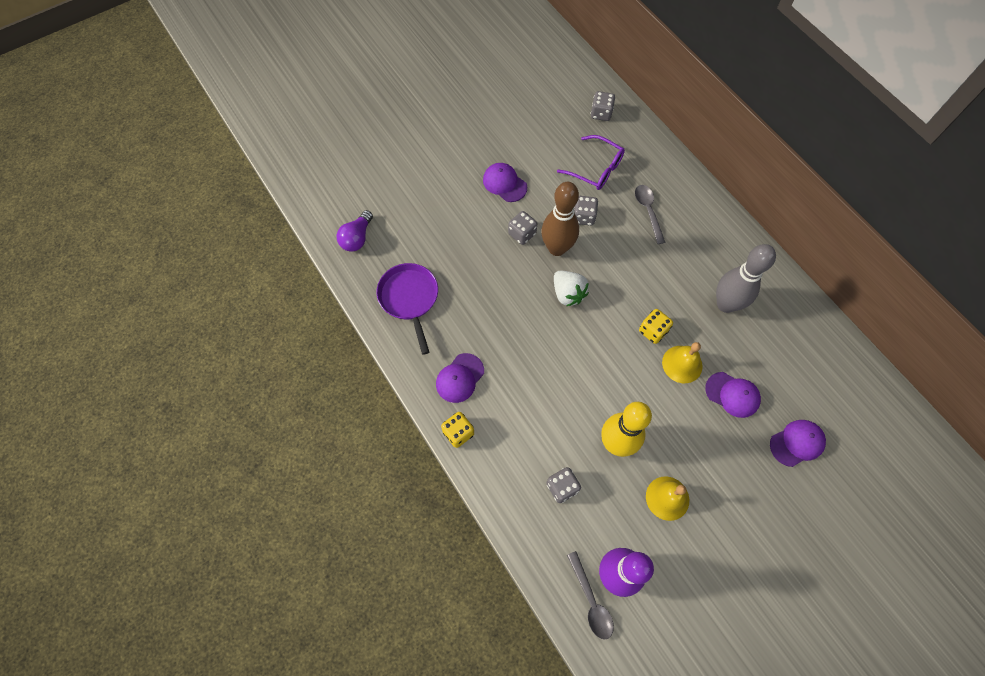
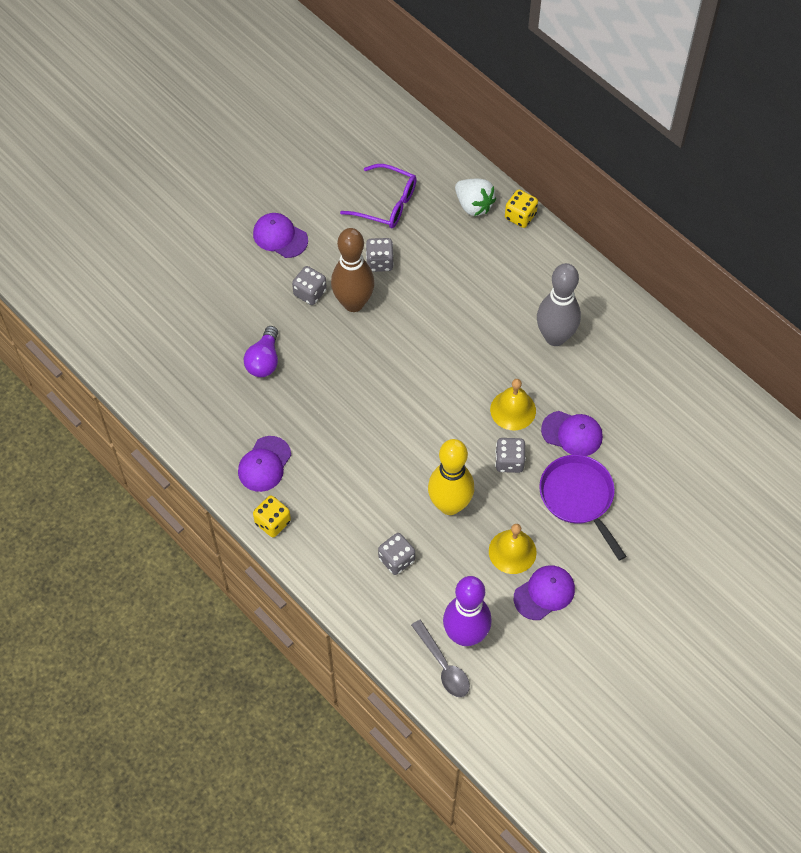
camera: 10 degrees left, 5 degrees down
purple light bulb [337,210,373,252] -> purple light bulb moved to [244,326,278,377]
purple pan [376,263,438,355] -> purple pan moved to [539,455,627,561]
white strawberry [554,271,589,307] -> white strawberry moved to [455,179,496,216]
grey dice [590,91,615,121] -> grey dice moved to [495,438,526,473]
grey spoon [635,185,665,244] -> none
yellow dice [639,309,673,344] -> yellow dice moved to [505,190,538,228]
purple cap [770,420,826,467] -> purple cap moved to [514,565,575,620]

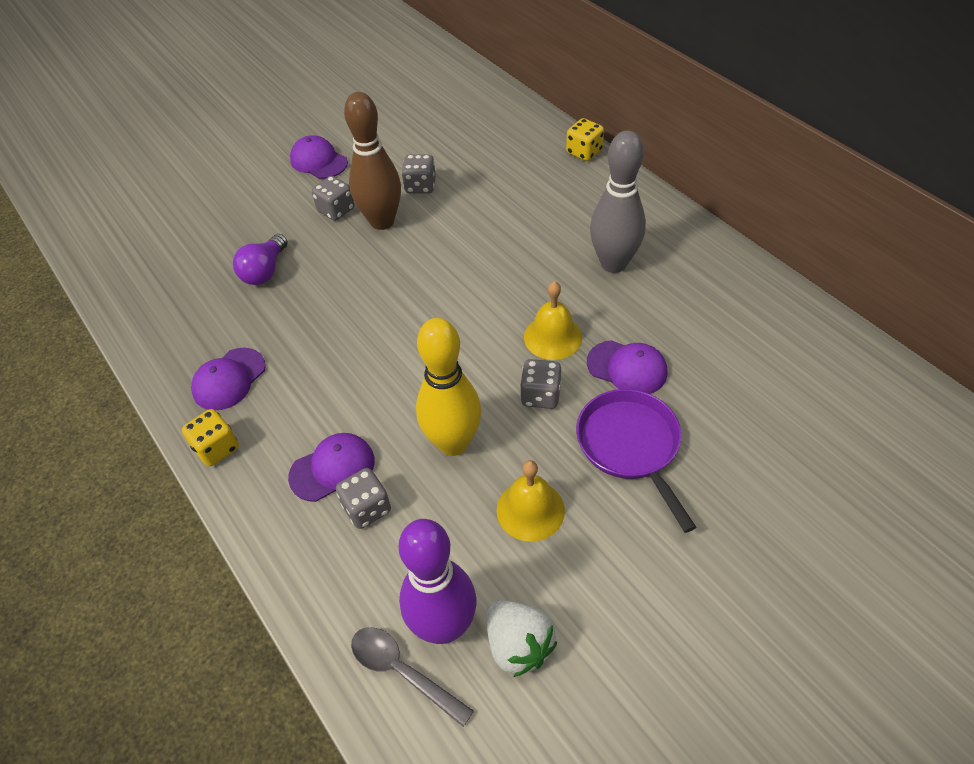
camera: 10 degrees right, 10 degrees down
purple glasses [340,164,417,228] -> none
grey spoon [411,620,470,697] -> grey spoon turned 150 degrees clockwise [351,627,474,727]
white strawberry [455,179,496,216] -> white strawberry moved to [486,600,557,677]
purple cap [514,565,575,620] -> purple cap moved to [288,433,375,502]

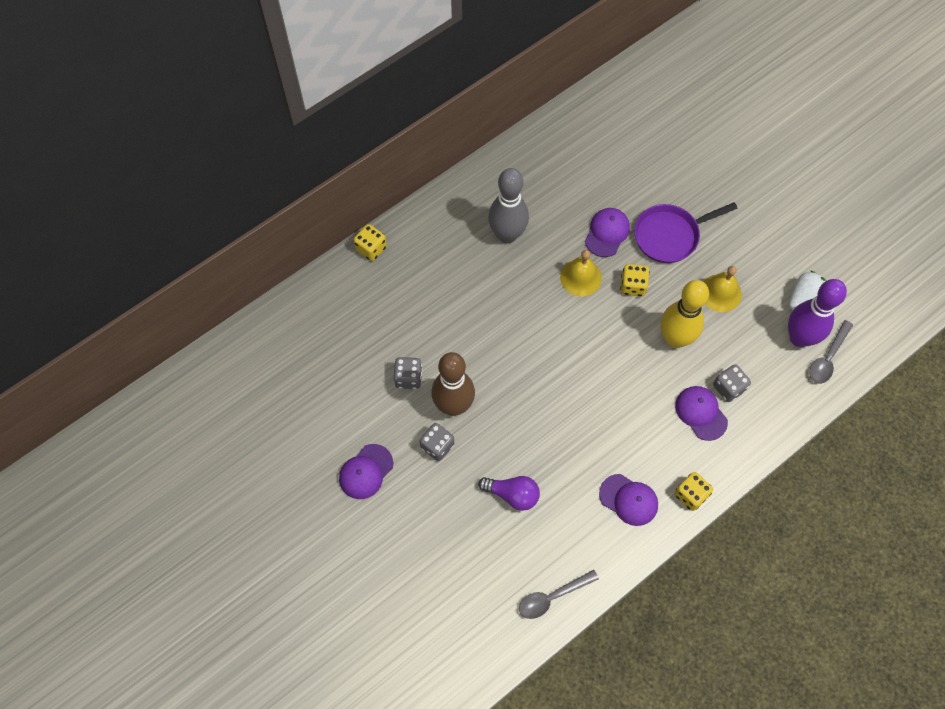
camera: 95 degrees left, 15 degrees up
grey dice [520,359,561,409] -> yellow dice [620,264,650,297]
none -> grey spoon [519,570,599,619]

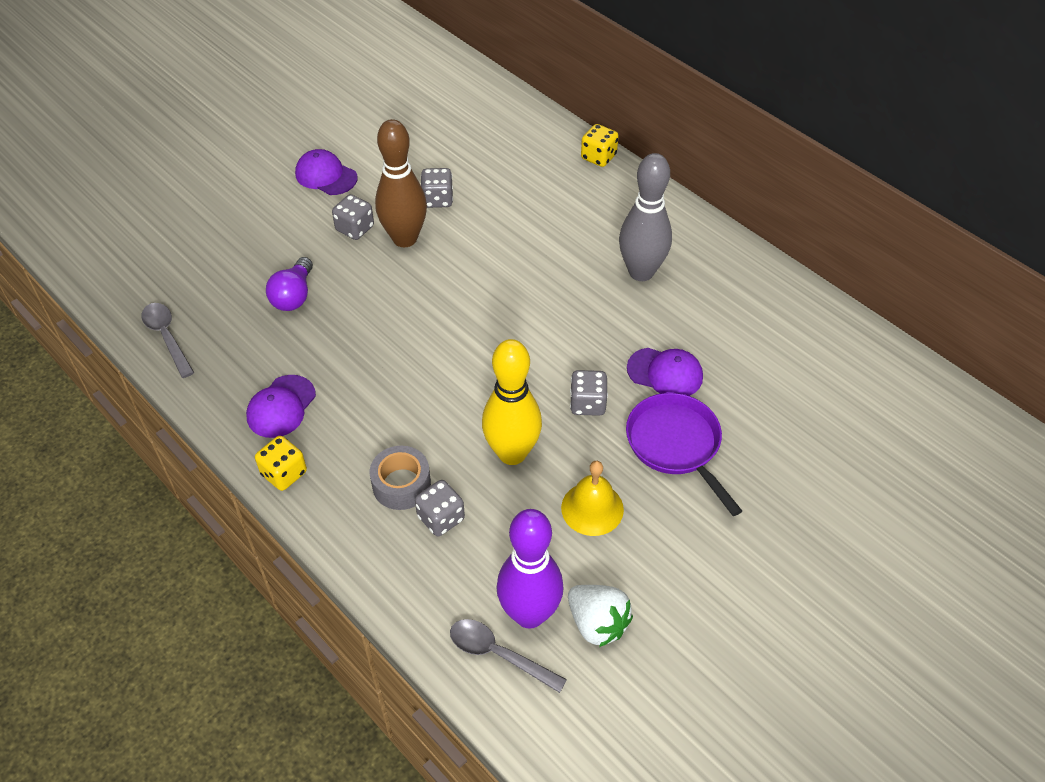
camera: 85 degrees right, 15 degrees down
yellow bell [560,250,602,296] -> none
yellow dice [620,264,650,297] -> grey dice [570,370,608,416]
purple cap [675,386,728,441] -> grey tape [370,446,431,510]

